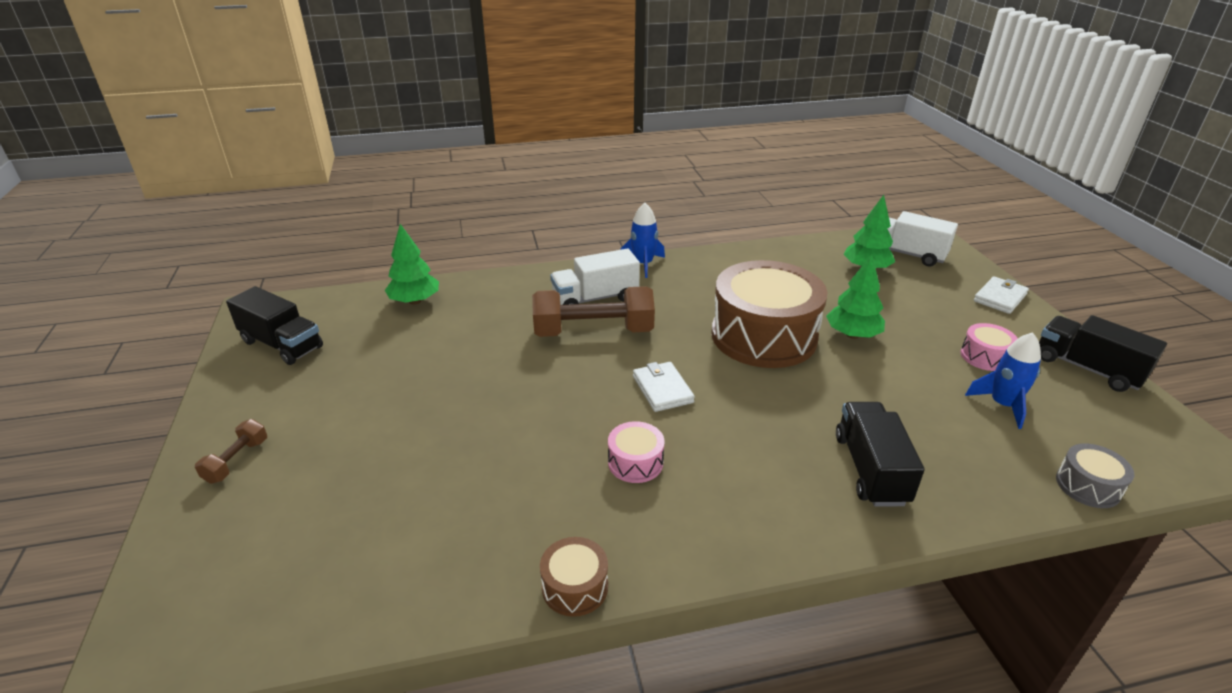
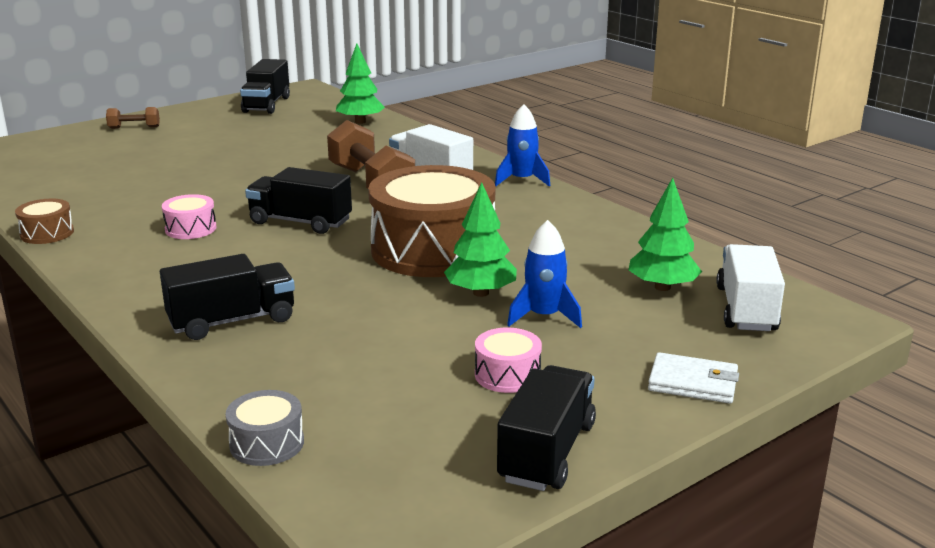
camera: 65 degrees right, 10 degrees down
white wallet [633,362,695,412] -> black truck [245,167,352,234]
blue rocket [965,332,1041,429] -> blue rocket moved to [507,220,582,328]

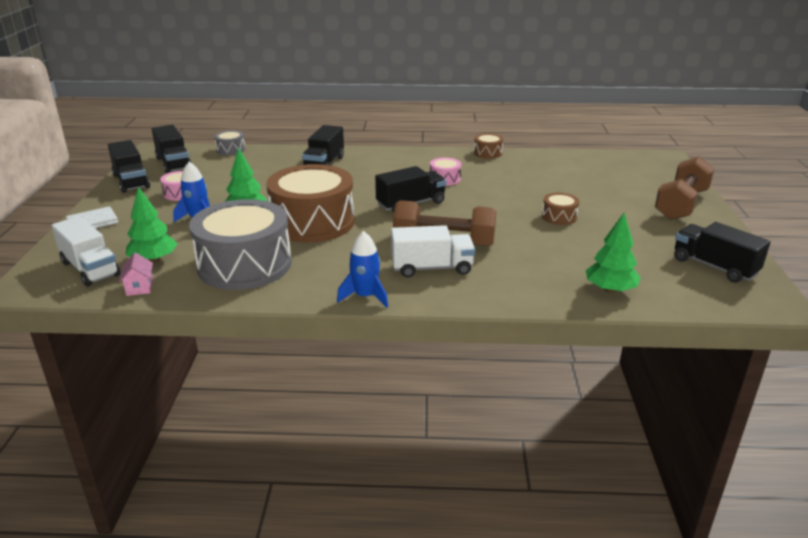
camera: 130 degrees right, 5 degrees up
brown dumbbell [106,107,160,129] -> brown dumbbell [655,156,715,220], size x2.13
none -> pink house [119,252,153,296]
none -> black truck [152,125,192,174]
none -> grey drum [189,199,292,290]
none -> brown drum [542,193,579,225]

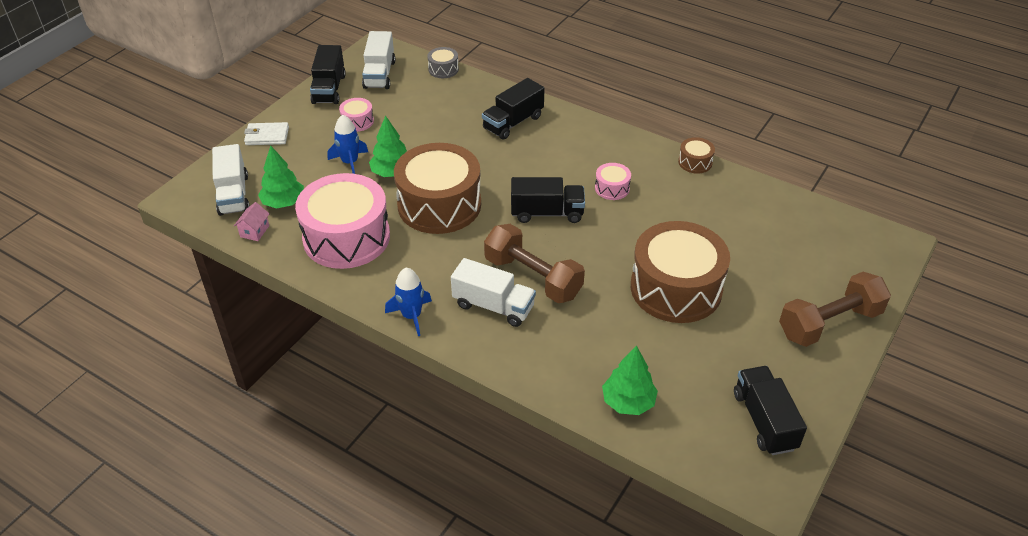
camera: 30 degrees right, 15 degrees up
black truck [152,125,192,174] -> white truck [362,31,395,89]
grey drum [189,199,292,290] -> pink drum [295,173,390,269]
brown drum [542,193,579,225] -> brown drum [631,221,730,323], size x2.36

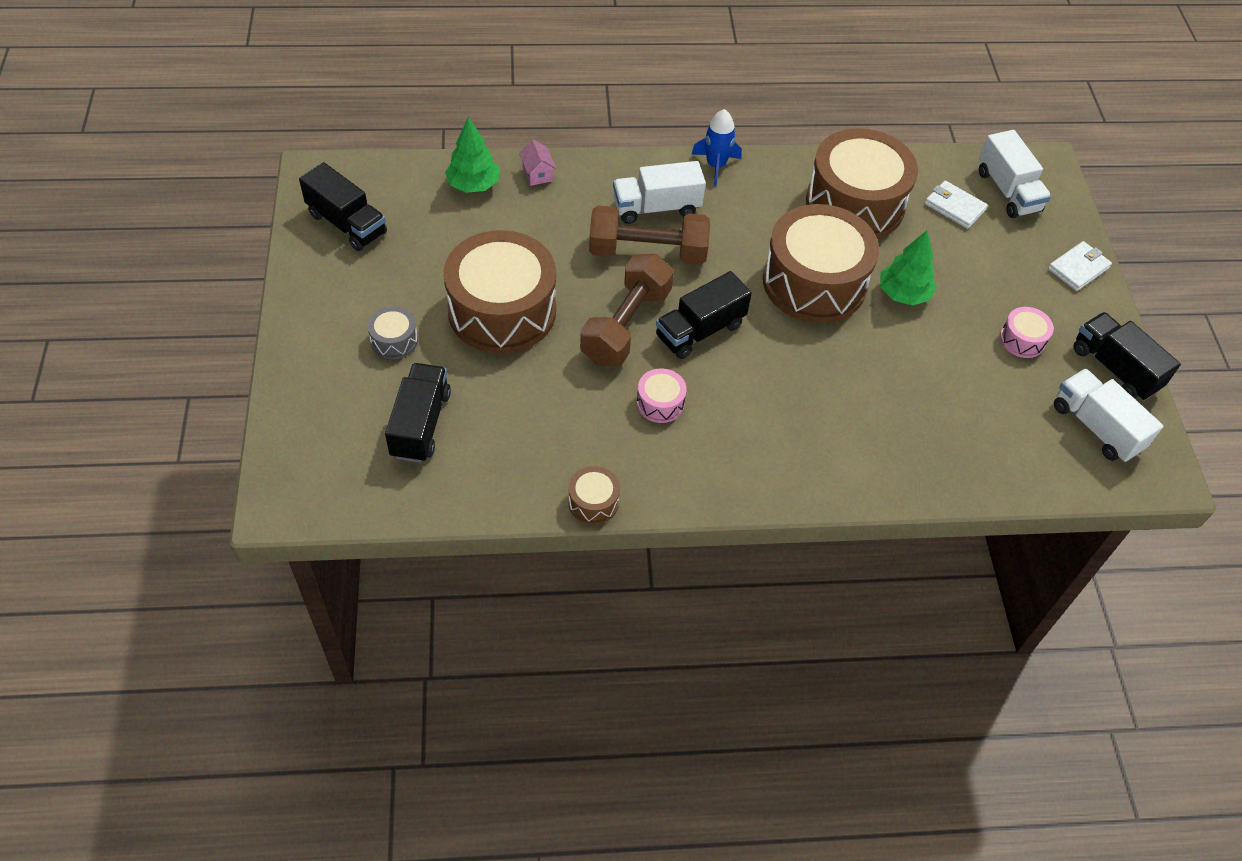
camera: 140 degrees right, 10 degrees up
white truck [212,144,250,216] -> white truck turned 150 degrees counterclockwise [979,130,1051,218]
pink house [234,202,270,241] -> pink house moved to [519,139,556,186]
green tree [258,145,304,209] -> white wallet [925,180,988,229]
pink drum [295,173,390,269] -> brown drum [806,128,918,239]
blue rocket [328,115,368,174] -> none
grey drum [427,47,459,78] -> grey drum moved to [368,306,418,359]
black truck [482,78,545,140] -> black truck moved to [385,363,451,463]
brown dumbbell [779,272,891,347] -> brown dumbbell moved to [580,254,674,366]

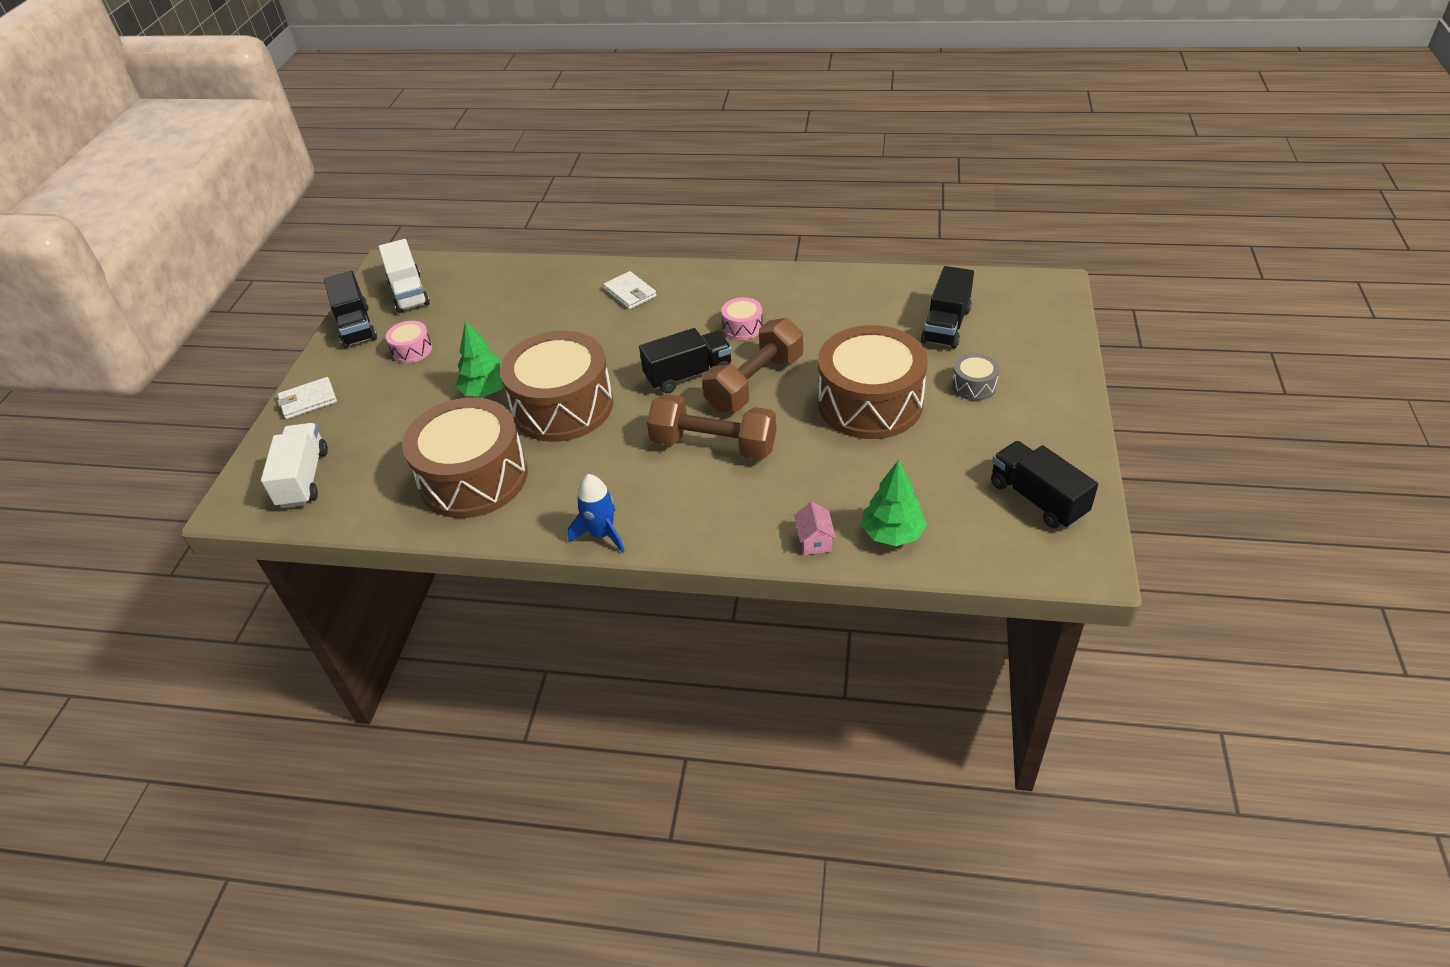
camera: 160 degrees left, 10 degrees down
brown drum [568,466,620,524] -> none
white truck [613,161,706,224] -> none
white wallet [925,180,988,229] -> white wallet moved to [603,271,656,309]

